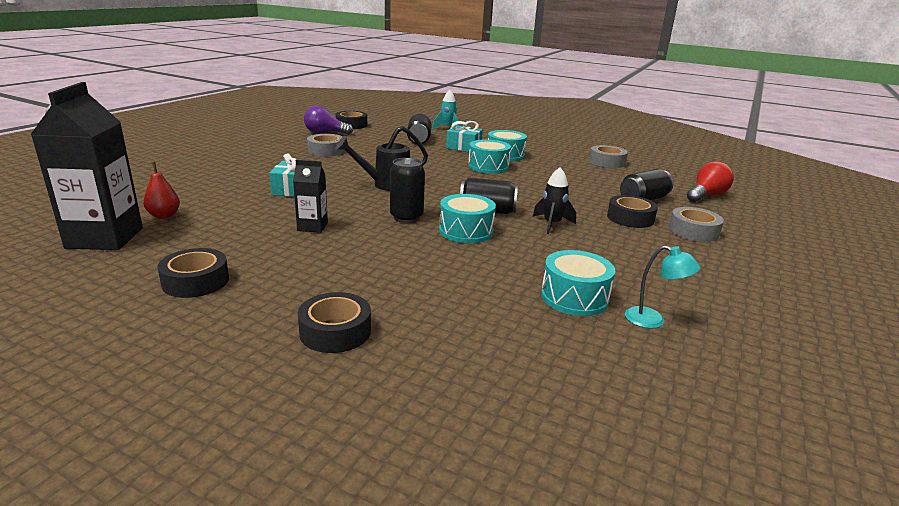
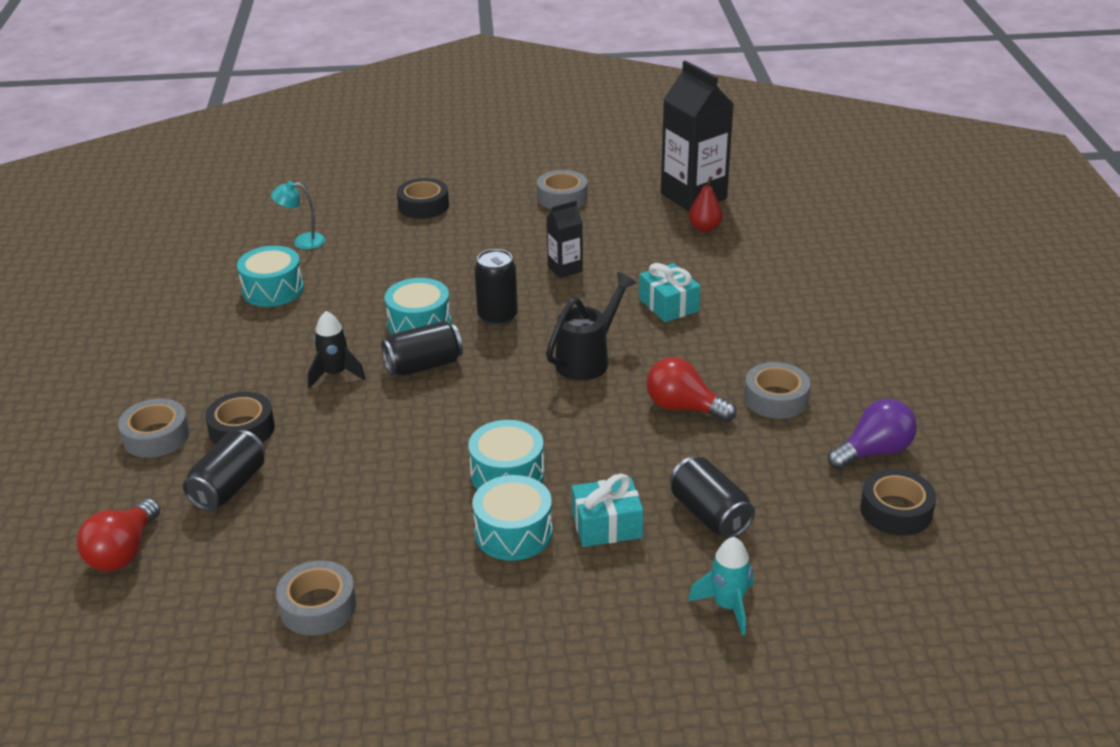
camera: 150 degrees right, 10 degrees up
black tape [157,248,229,298] -> grey tape [537,170,588,209]
turquoise lamp [625,245,700,329] -> turquoise lamp moved to [271,181,325,249]
none -> red light bulb [646,357,736,422]

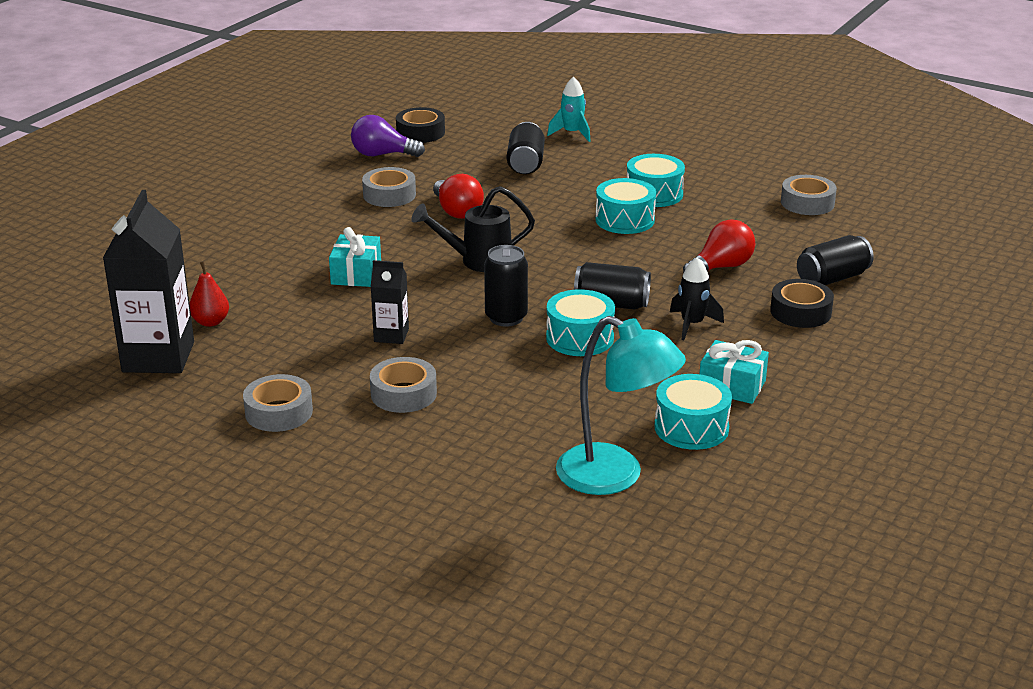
camera: 145 degrees left, 5 degrees down
red light bulb [77,498,160,571] -> red light bulb moved to [683,219,755,273]
grey tape [118,398,190,458] -> grey tape moved to [370,357,437,413]
turquoise lamp [271,181,325,249] -> turquoise lamp [556,316,686,495], size x2.02
black tape [397,178,449,219] -> none
turquoise gift [572,474,644,547] -> turquoise gift moved to [700,340,769,404]

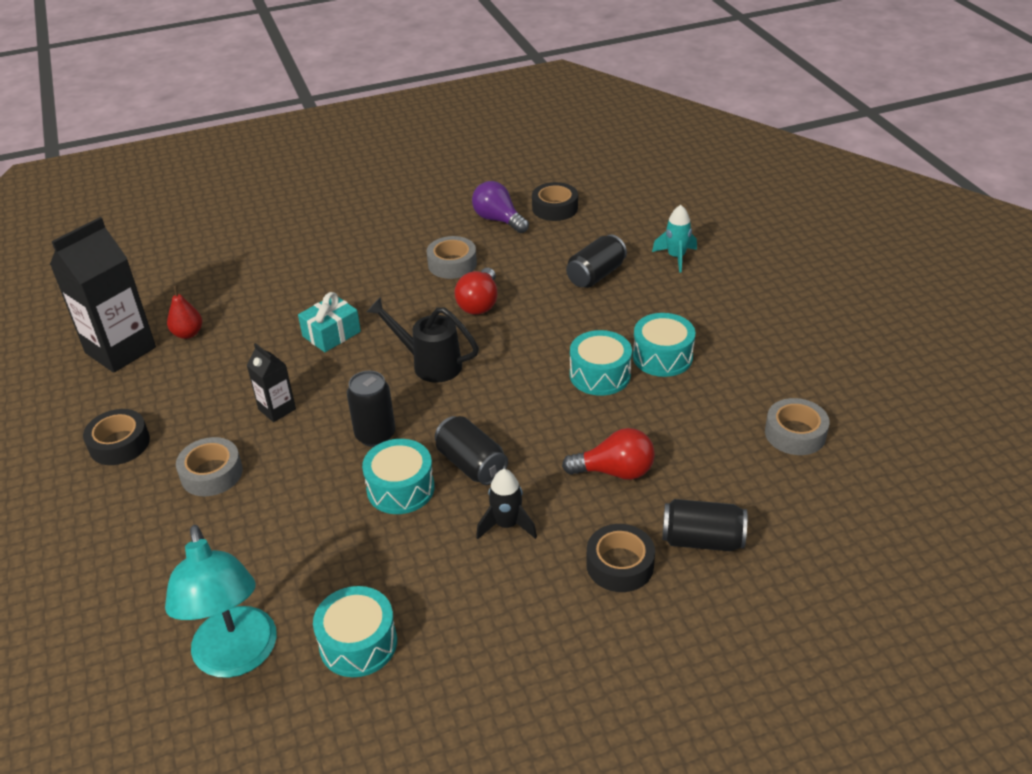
camera: 40 degrees right, 10 degrees up
grey tape [243,374,313,432] -> black tape [83,409,150,465]
turquoise gift [700,340,769,404] -> none

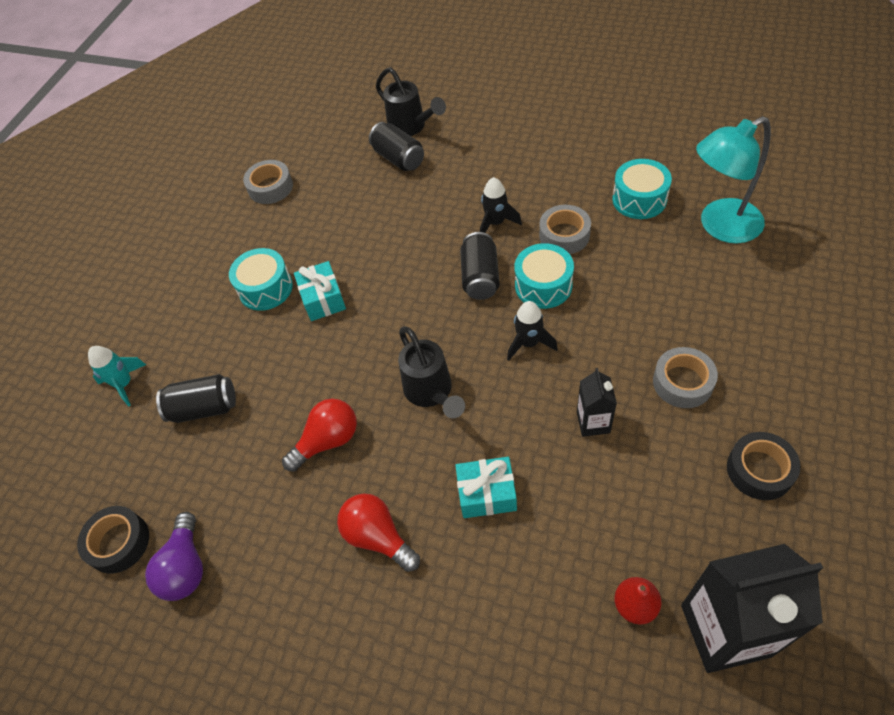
camera: 135 degrees left, 15 degrees up
turquoise lamp [165,525,277,678] -> turquoise lamp turned 135 degrees counterclockwise [696,116,771,244]
black can [347,371,395,447] -> black rocket [507,301,558,361]
grey tape [427,236,477,279] -> grey tape moved to [539,205,591,254]
red light bulb [562,428,655,480] -> red light bulb moved to [337,493,420,572]
turquoise drum [570,330,632,396] -> turquoise gift [294,261,346,321]
black tape [586,524,655,592] -> none
none -> black watering can [376,67,446,136]

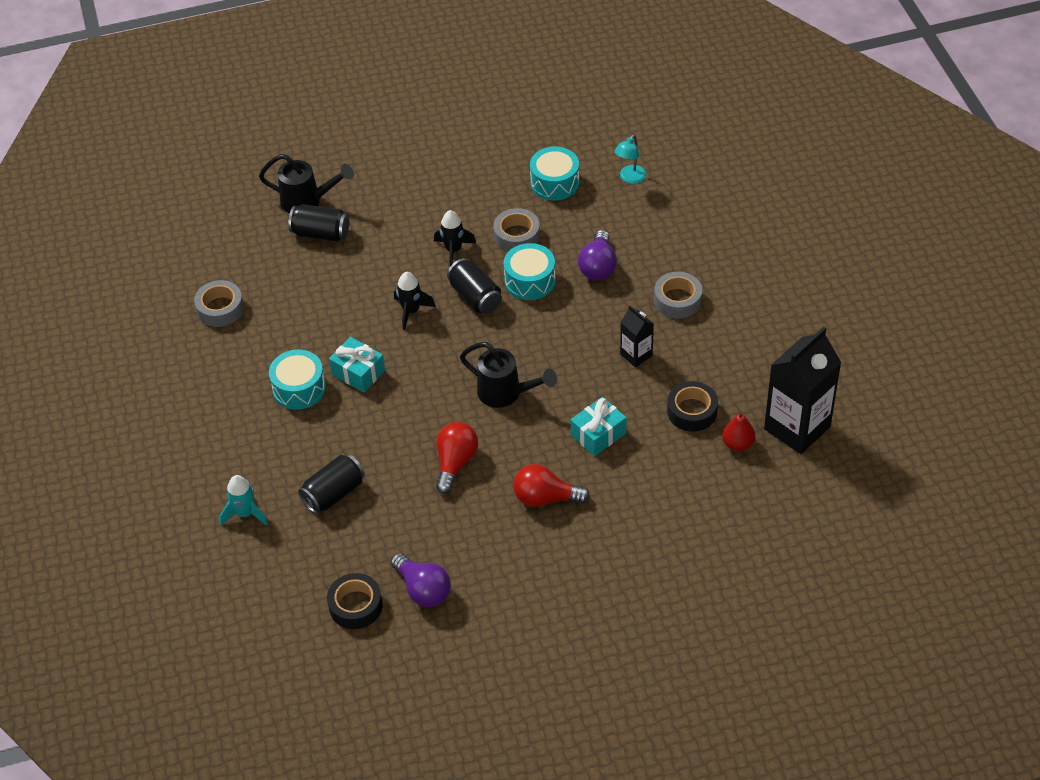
camera: 40 degrees left, 5 degrees down
black rocket [507,301,558,361] -> black rocket moved to [394,272,436,330]
turquoise lamp [696,116,771,244] -> turquoise lamp [614,134,646,184], size x0.50
black tape [727,432,801,500] -> black tape moved to [667,381,718,432]
none -> purple light bulb [578,230,617,280]

